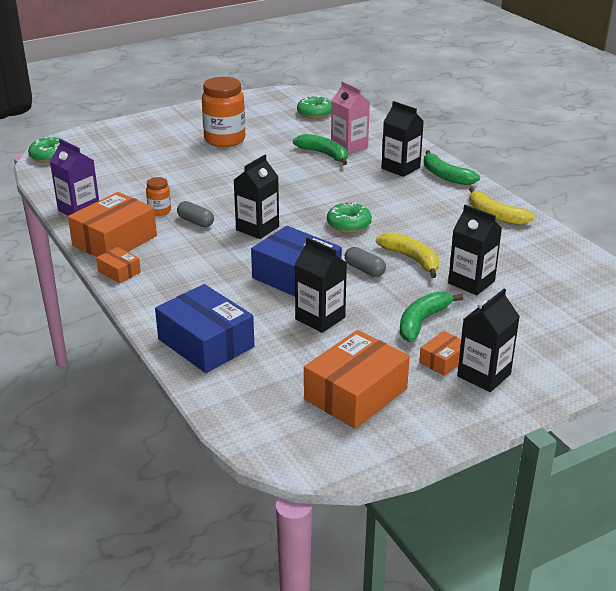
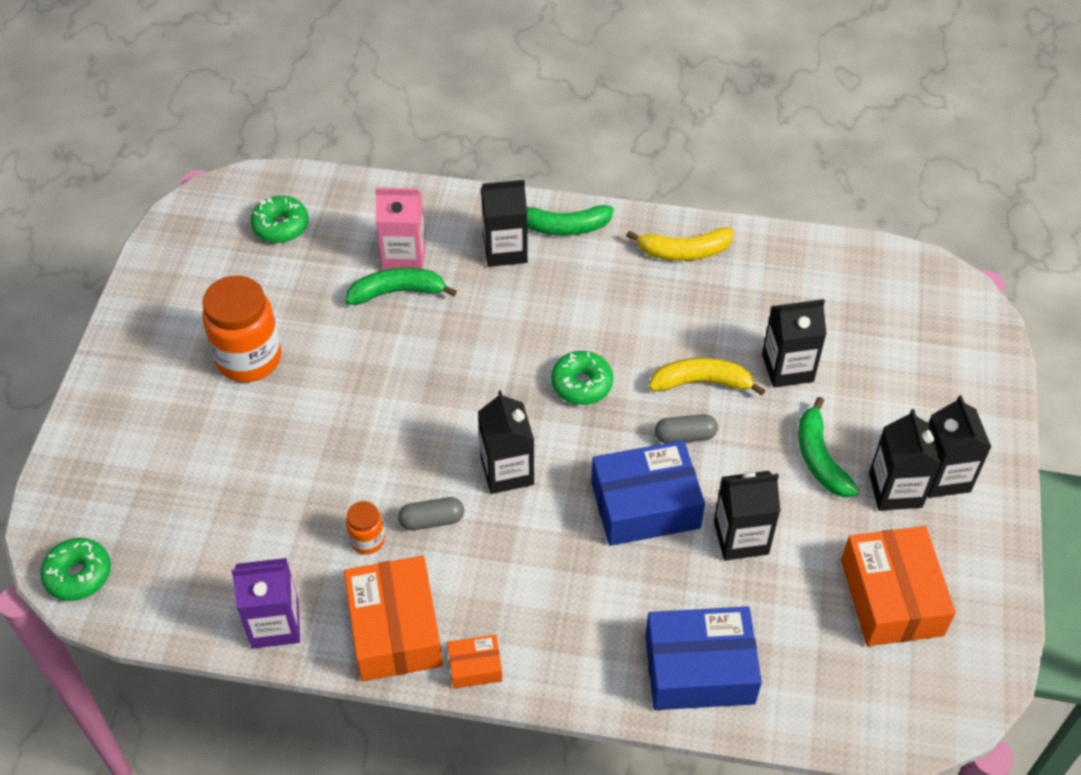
camera: 50 degrees left, 20 degrees up
orange box [419,331,461,376] -> black carton [869,409,941,511]

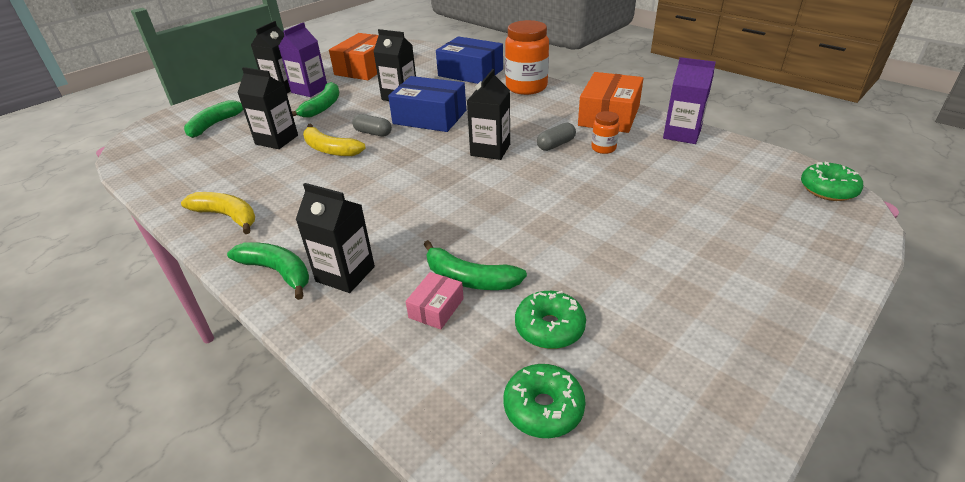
camera: 145 degrees left, 15 degrees down
orange jar [202,276,281,382] -> orange jar moved to [505,20,549,95]
pink carton [375,188,426,270] -> pink box [406,272,464,330]
grey capsule [398,497,464,530] -> grey capsule turned 60 degrees counterclockwise [537,123,576,151]
orange box [447,635,502,689] -> none
green donut [551,351,613,405] -> green donut moved to [515,291,586,349]
black carton [869,409,941,511] -> purple carton [279,22,327,97]
none -> green banana [184,100,243,138]

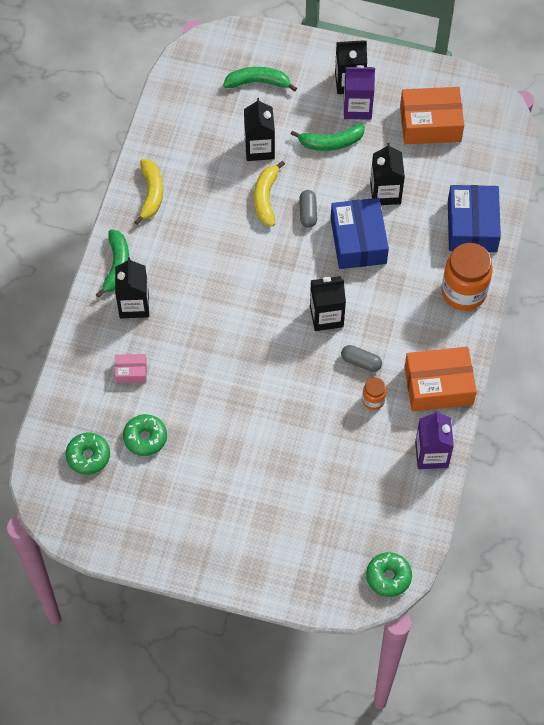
camera: 60 degrees right, 25 degrees up
green banana [423,240,527,290] -> none

